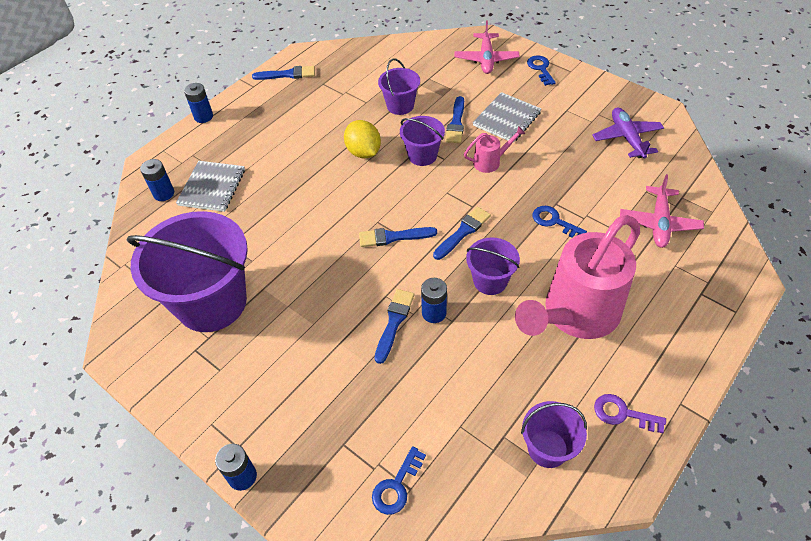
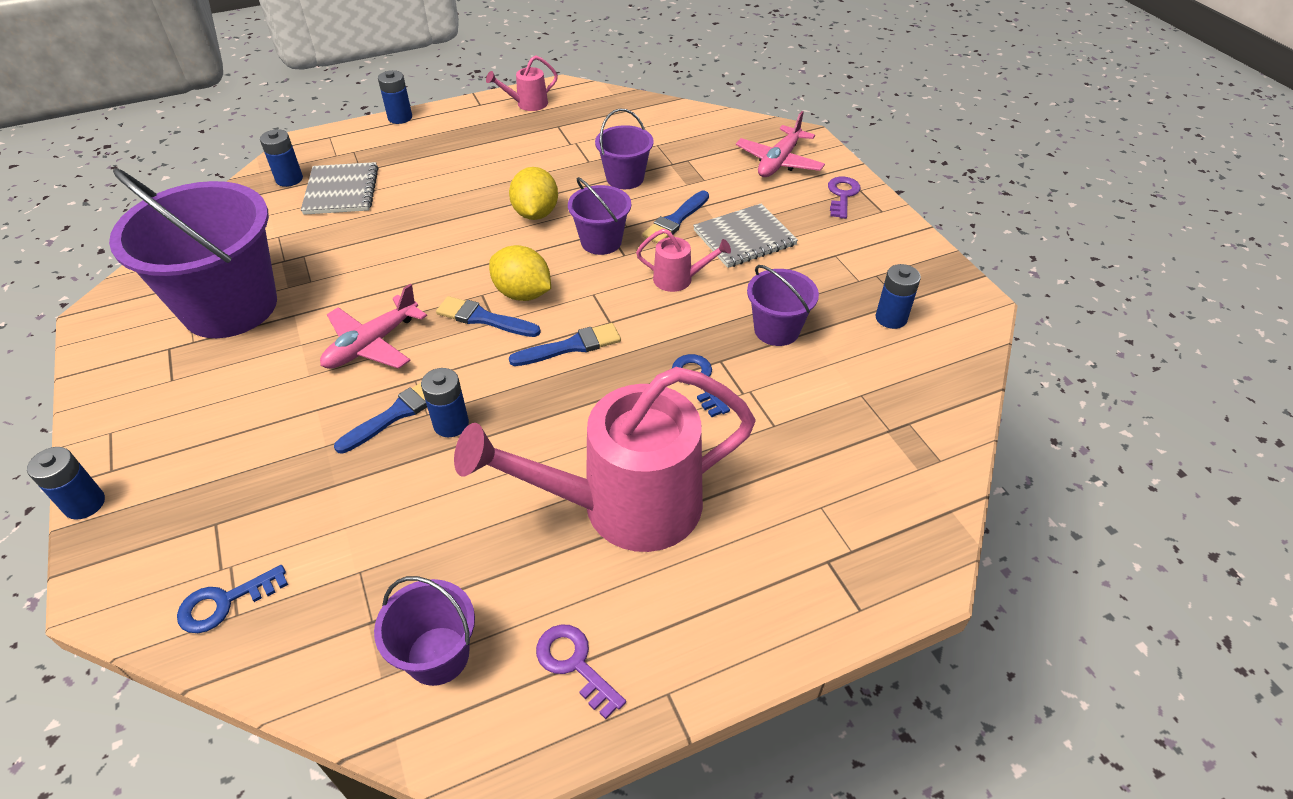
camera: 25 degrees right, 5 degrees down
grey notebook [176,161,245,212] -> grey notebook turned 45 degrees counterclockwise [301,162,378,215]
blue brush [252,66,315,80] -> pink watering can [486,55,558,111]
purple bucket [466,237,520,295] -> purple bucket moved to [747,265,819,346]
blue key [527,55,556,86] -> purple key [828,177,860,219]
purple plane [592,107,664,158] -> blue battery [876,264,921,329]
pink plane [620,174,704,248] -> pink plane moved to [320,284,427,369]
none -> yellow lemon [489,245,551,301]

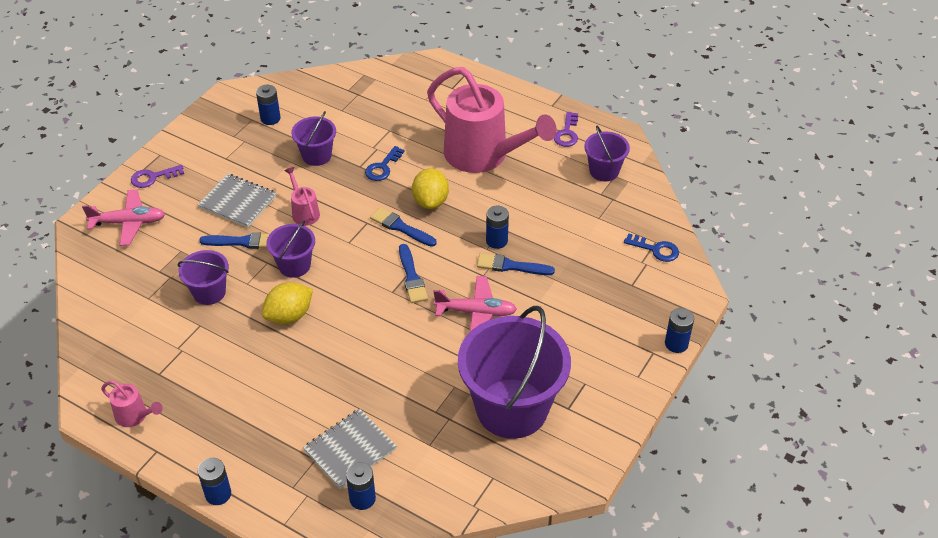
camera: 125 degrees left, 0 degrees up
yellow lemon [489,245,551,301] -> yellow lemon moved to [412,168,449,209]

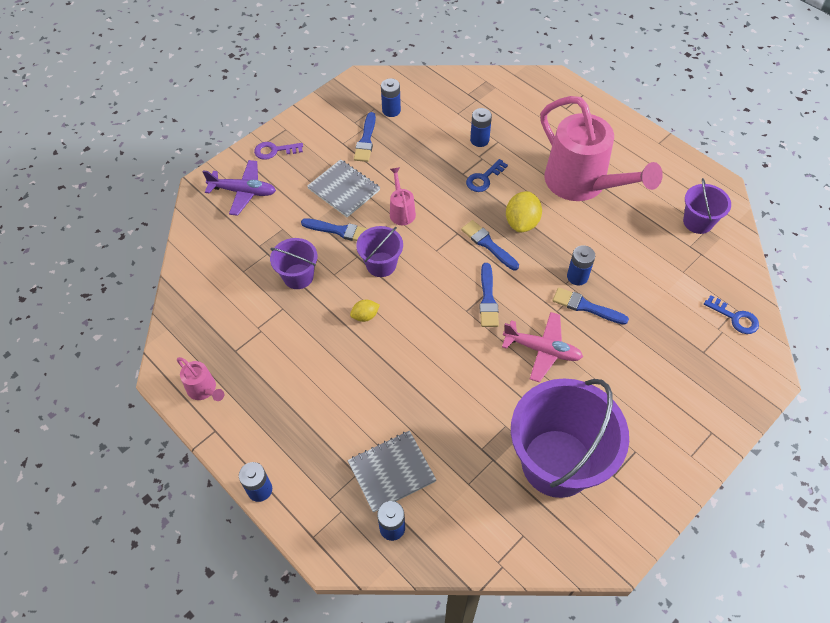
camera: 15 degrees right, 10 degrees up
pink plane [82,189,165,246] -> purple plane [202,160,276,216]
yellow lemon [262,282,313,324] -> yellow lemon [350,300,380,322], size x0.57
purple bucket [291,111,336,166] -> none
purple key [554,112,578,147] -> none
blue battery [665,308,694,353] -> blue battery moved to [470,108,492,147]
none -> blue brush [354,112,376,162]

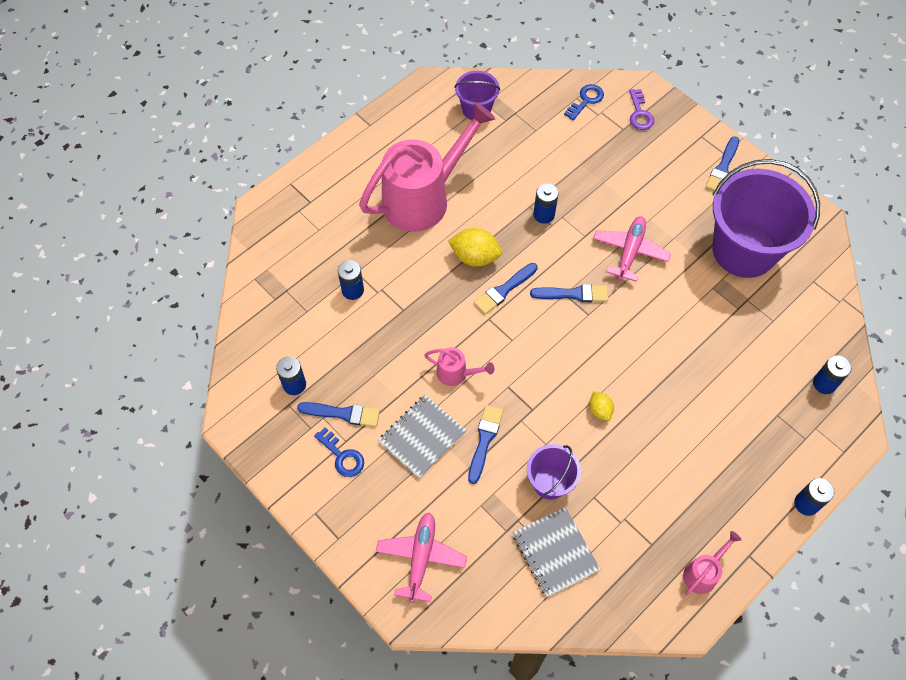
camera: 90 degrees left, 5 degrees up
purple plane [202,160,276,216] -> pink plane [376,512,467,603]
purple key [254,142,303,160] -> purple key moved to [629,89,654,130]
grey notebook [348,431,436,513] -> grey notebook moved to [513,507,601,597]
purple bucket [356,226,403,277] -> none
pink watering can [390,167,416,225] -> pink watering can turned 150 degrees counterclockwise [424,347,494,386]
blue key [466,159,508,192] -> blue key moved to [314,427,364,477]
blue brush [553,287,629,325] -> blue brush moved to [705,136,739,191]

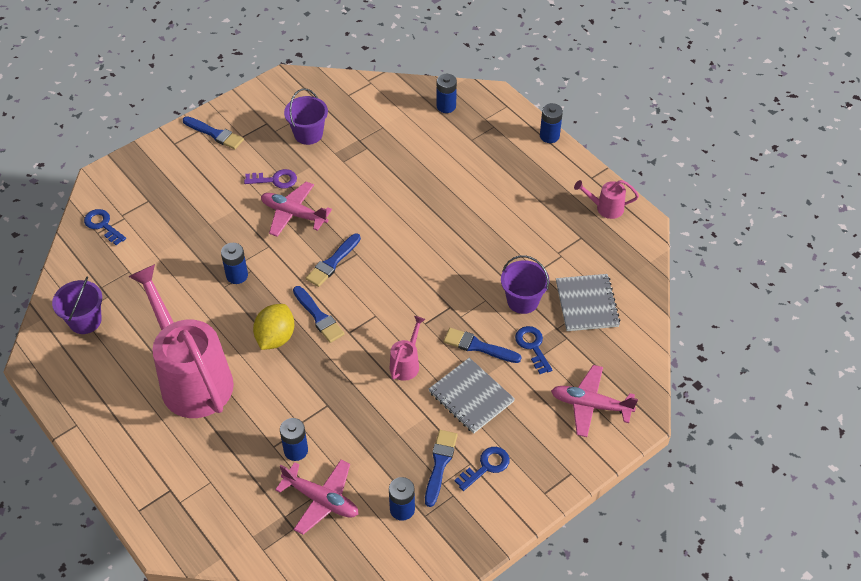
camera: 85 degrees left, 10 degrees down
grey notebook [513,507,601,597] -> grey notebook turned 75 degrees counterclockwise [556,274,621,331]
blue brush [530,284,608,302] -> blue brush turned 150 degrees counterclockwise [306,233,361,287]
yellow lemon [589,391,614,421] -> none
purple key [629,89,654,130] -> purple key moved to [244,169,297,189]
pink watering can [683,531,741,596] -> pink watering can turned 45 degrees counterclockwise [574,180,639,219]
purple bucket [713,159,820,278] -> purple bucket [284,89,328,145], size x0.49
none -> pink plane [275,460,358,535]
none -> blue key [515,326,552,374]

